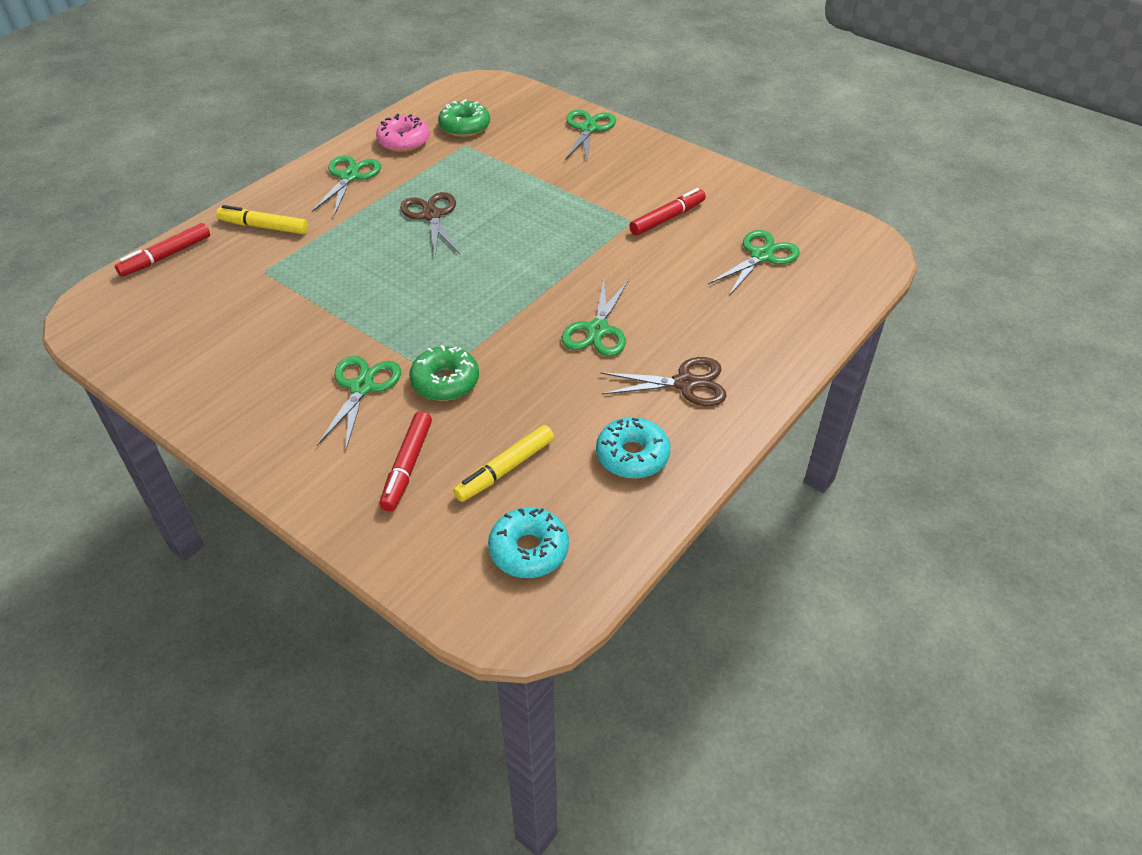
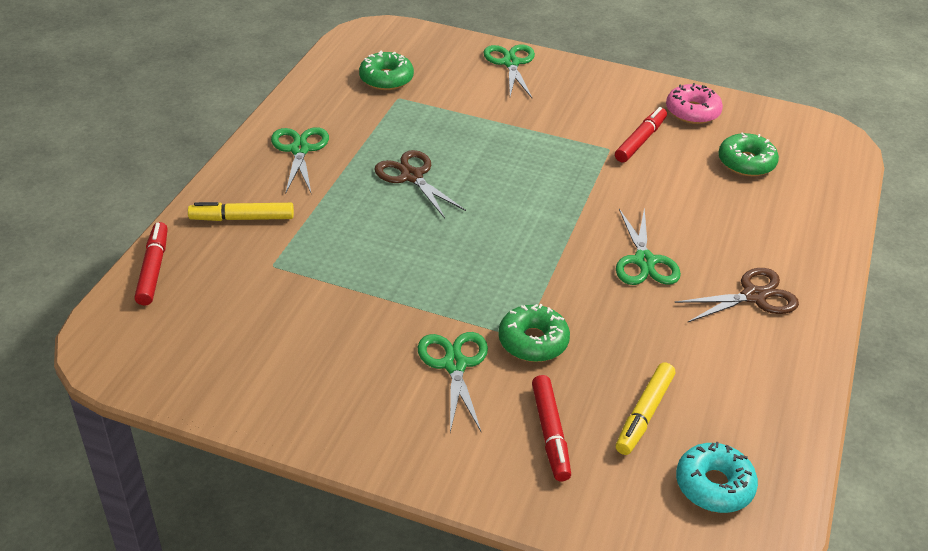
camera: 20 degrees left, 5 degrees down
red marker [115,223,210,277] -> red marker turned 150 degrees clockwise [134,222,168,306]
pink donut [376,114,429,152] -> pink donut moved to [666,83,723,124]
turquoise donut [596,417,670,479] -> none
green scissors [708,230,800,296] -> green donut [718,132,779,176]

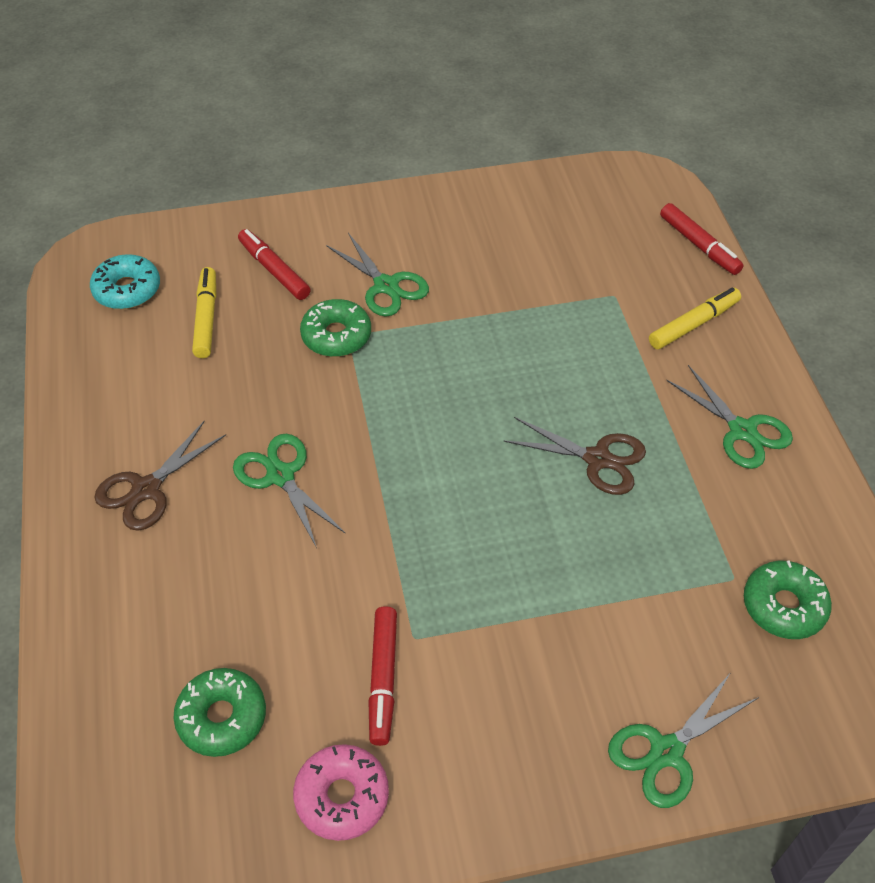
camera: 150 degrees right, 10 degrees up
green scissors [483,44,535,98] -> green scissors turned 90 degrees clockwise [608,674,759,808]

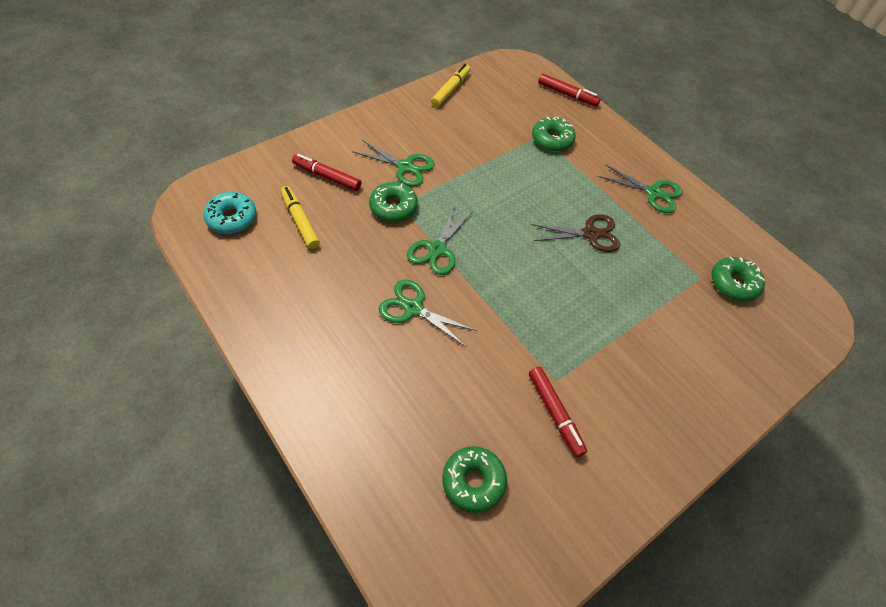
camera: 30 degrees left, 5 degrees up
brown scissors [94,421,226,531] -> none
pink donut [293,744,389,841] -> none
green scissors [608,674,759,808] -> green scissors moved to [407,204,473,275]
yellow marker [649,288,741,349] -> yellow marker moved to [431,64,470,107]
none -> green donut [532,117,576,152]

